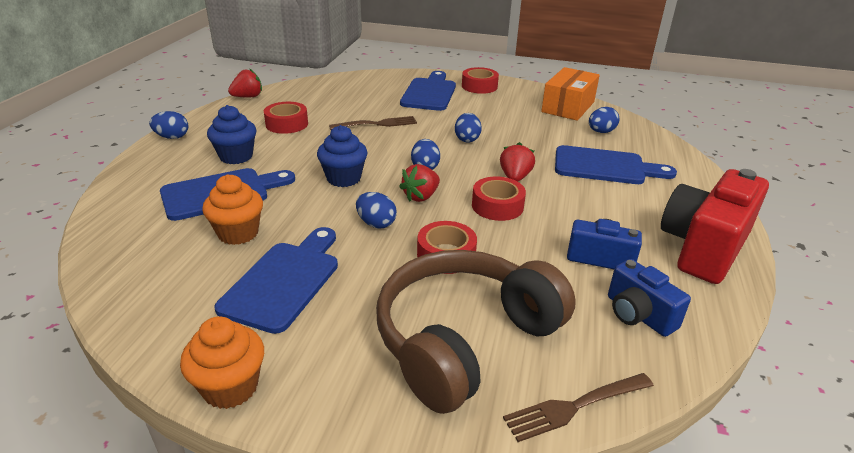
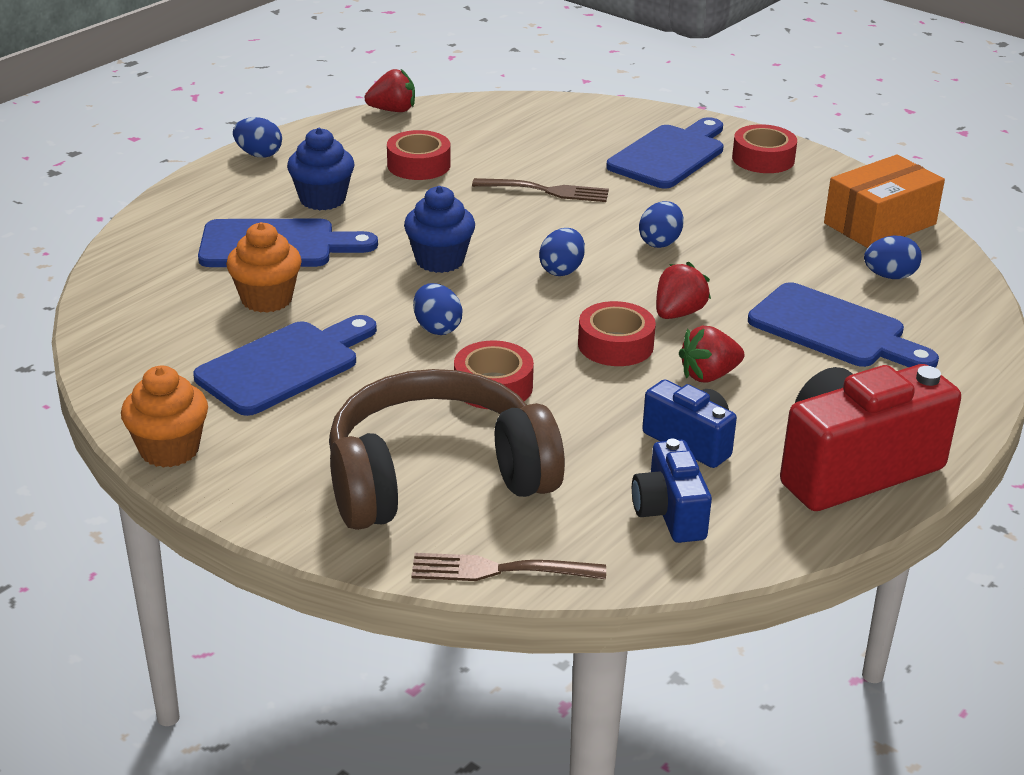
camera: 25 degrees right, 0 degrees up
red strawberry [399,164,440,202] -> red strawberry moved to [679,326,745,383]

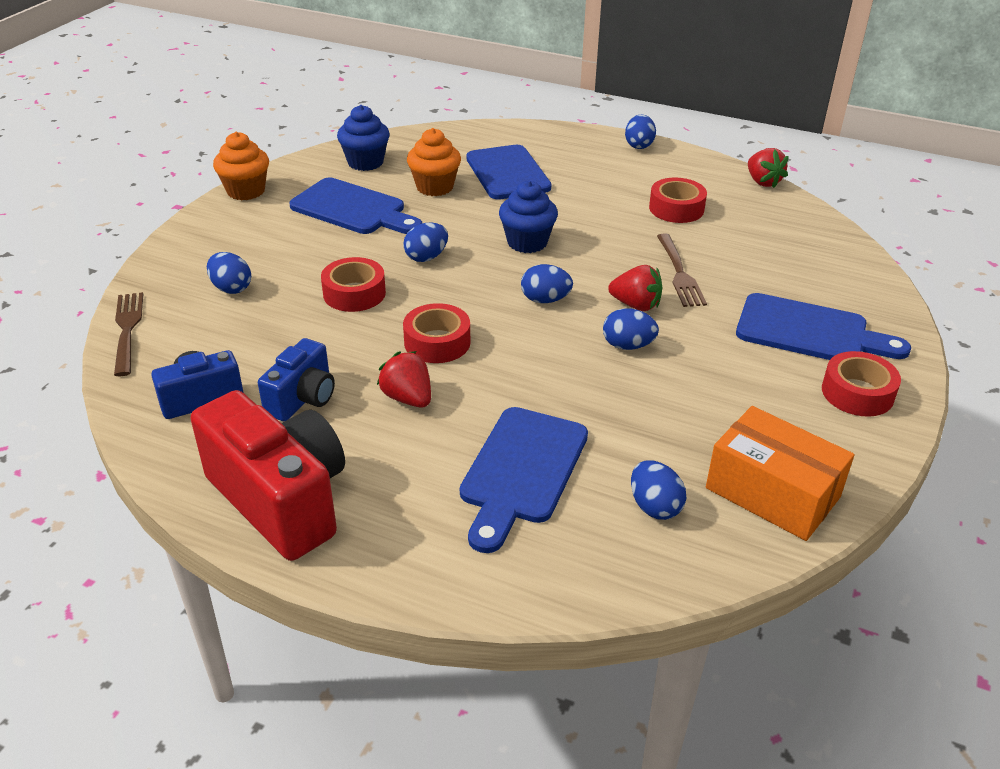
camera: 75 degrees right, 5 degrees up
blue cupcake [287,128,354,210] -> blue cupcake moved to [337,105,390,171]
brown headphones [329,369,565,530] -> blue egg [207,252,251,294]
red strawberry [656,262,711,319] -> red strawberry moved to [608,265,663,311]

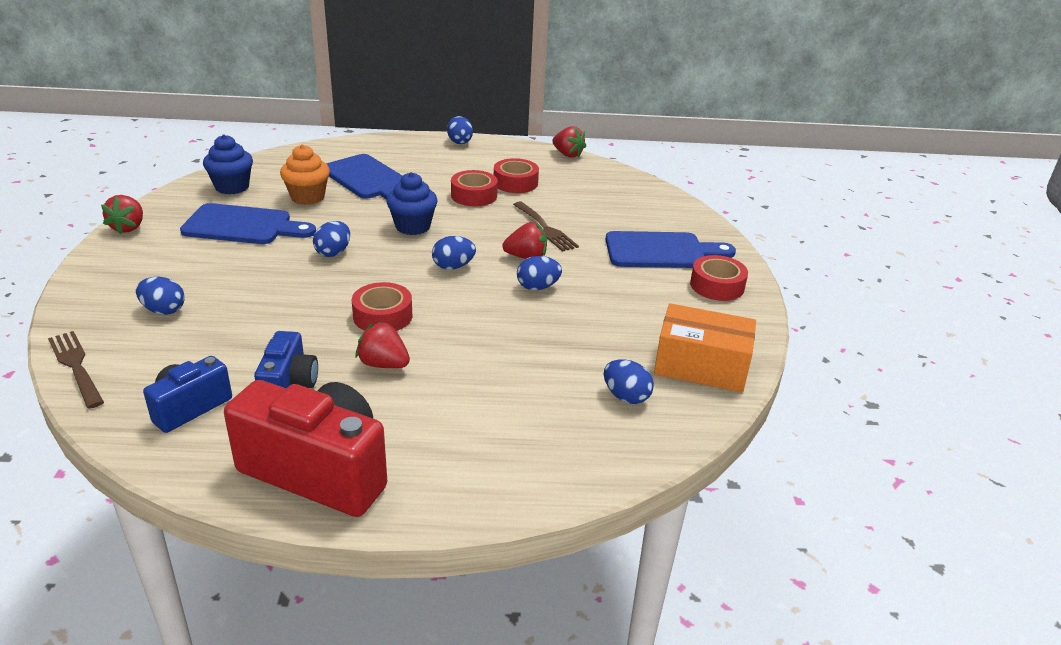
camera: 25 degrees left, 5 degrees down
orange cupcake [213,132,269,200] -> red strawberry [101,195,143,234]
red tape [321,257,386,312] -> red tape moved to [451,170,498,206]
blue cutting board [460,407,588,553] -> none

